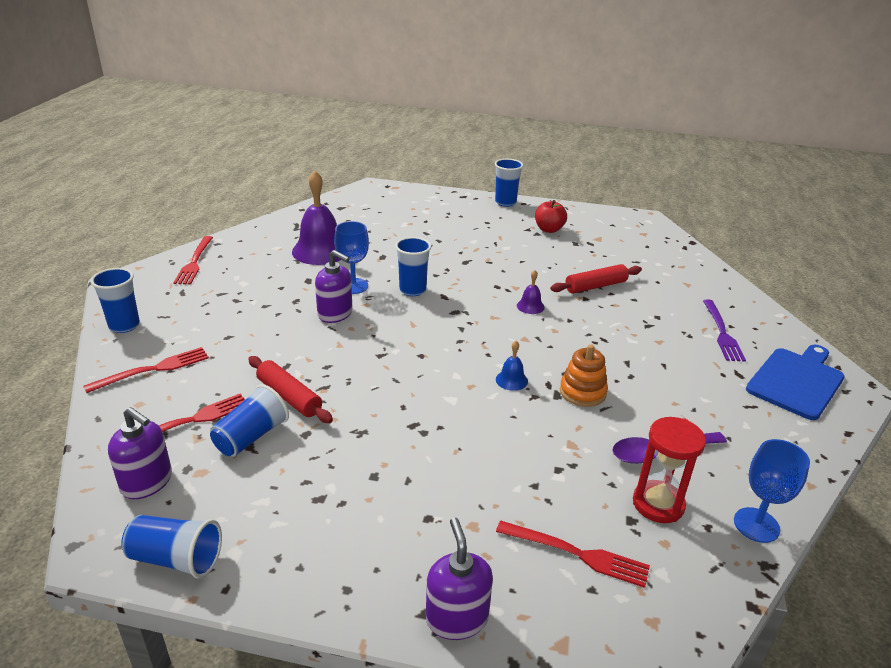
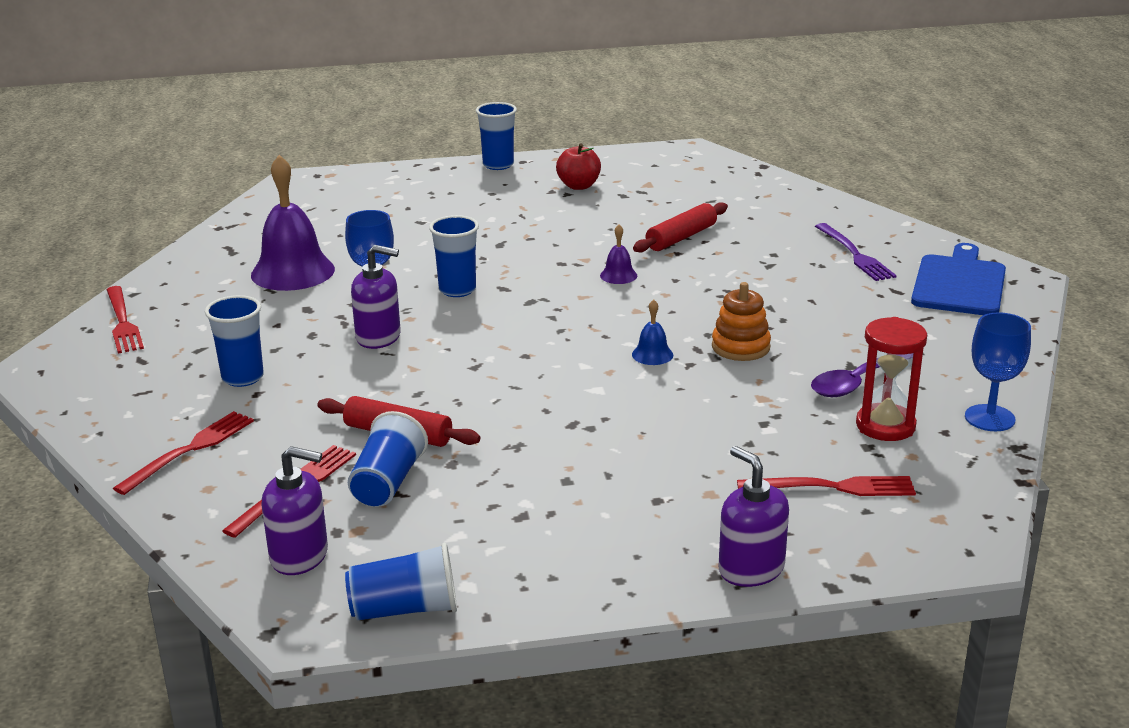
camera: 20 degrees left, 5 degrees down
blue cup [91,268,140,333] -> blue cup moved to [205,295,264,387]

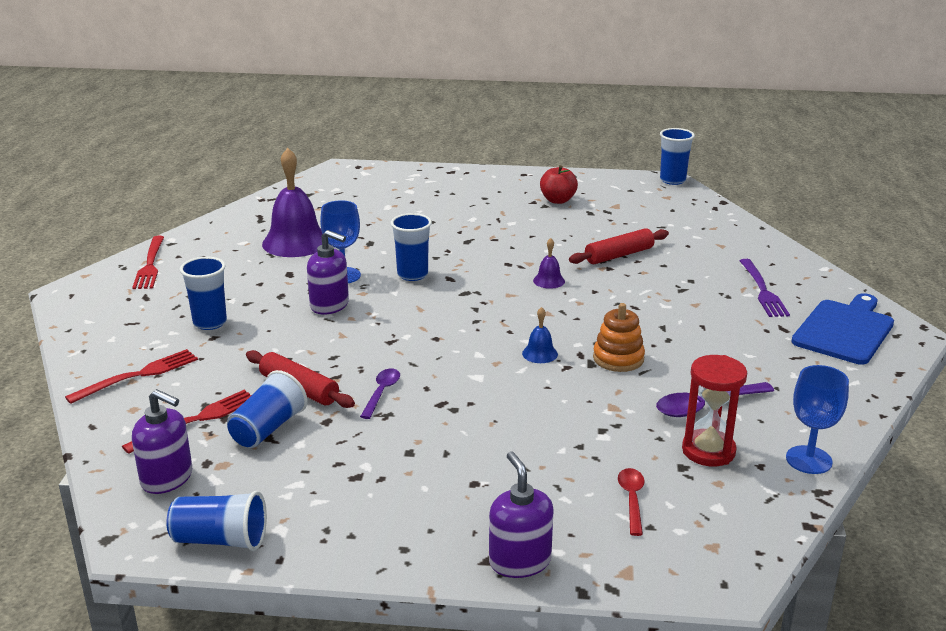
camera: 15 degrees right, 0 degrees up
blue cup [476,102,517,170] -> blue cup moved to [660,128,695,185]
red fork [737,476,916,496] -> red spoon [618,468,644,536]
none -> purple spoon [360,369,400,419]

